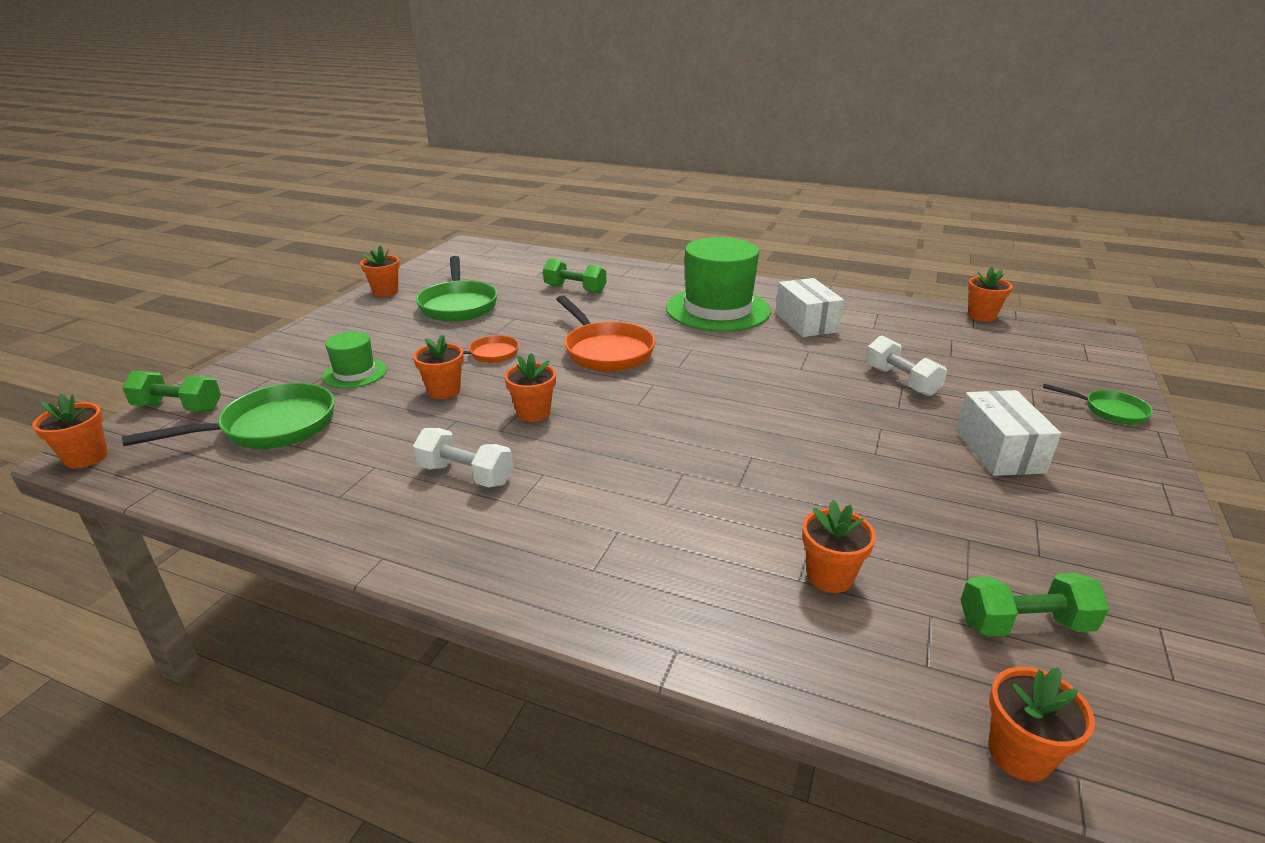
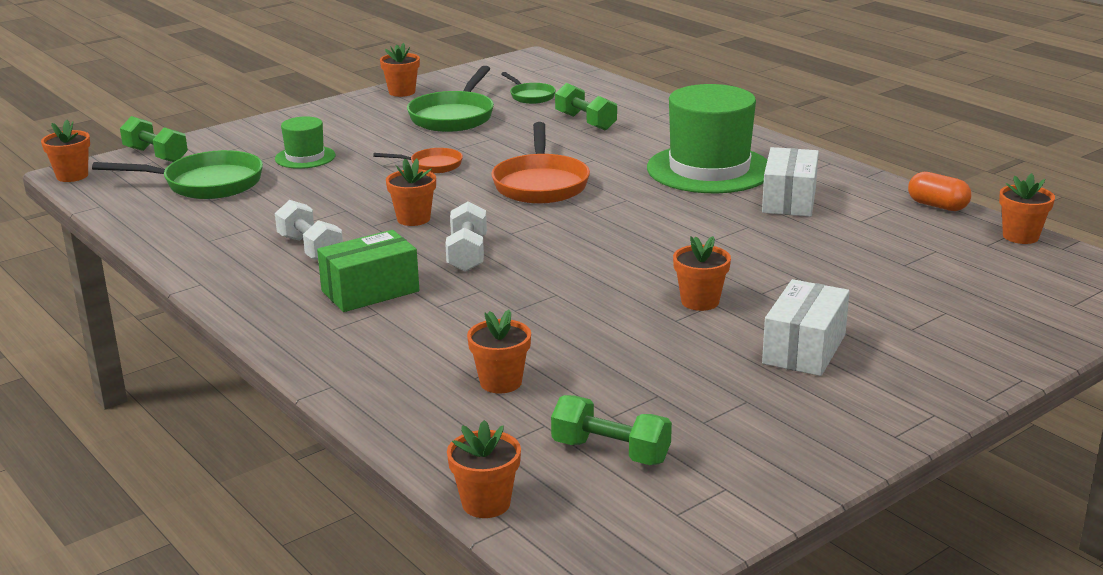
camera: 30 degrees right, 5 degrees down
orange flower pot [413,334,464,399] -> orange flower pot moved to [673,236,731,311]
white dumbbell [866,335,947,396] -> white dumbbell moved to [445,201,487,272]
green pan [1043,383,1153,425] -> green pan moved to [501,72,556,104]
none -> green box [317,230,419,312]
none -> orange capsule [908,172,971,211]

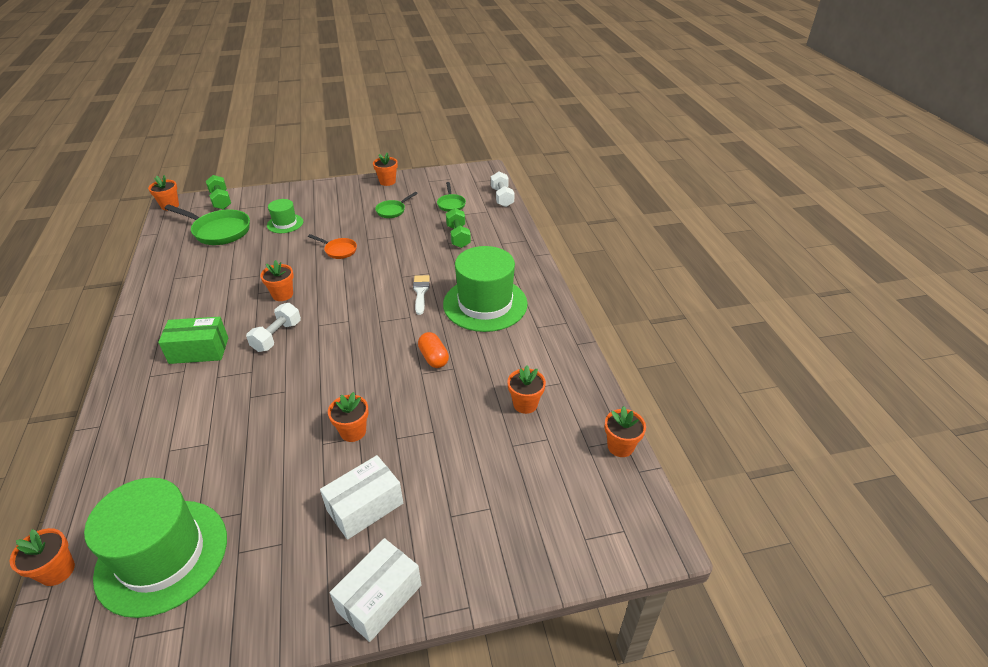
camera: 25 degrees right, 15 degrees up
white dumbbell [275,200,343,260] -> white dumbbell moved to [491,171,514,207]
green pan [407,66,494,132] -> green pan [375,192,418,218], size x0.55
orange flower pot [467,310,531,393] -> orange flower pot moved to [508,366,546,414]
orange pan [491,122,590,204] -> none
green dumbbell [551,395,672,465] -> green hat [84,478,227,618]
white box [762,147,819,217] -> white box moved to [330,538,422,642]
orange capsule [908,172,971,211] -> orange capsule moved to [418,332,449,368]
none -> white brush [413,275,430,315]

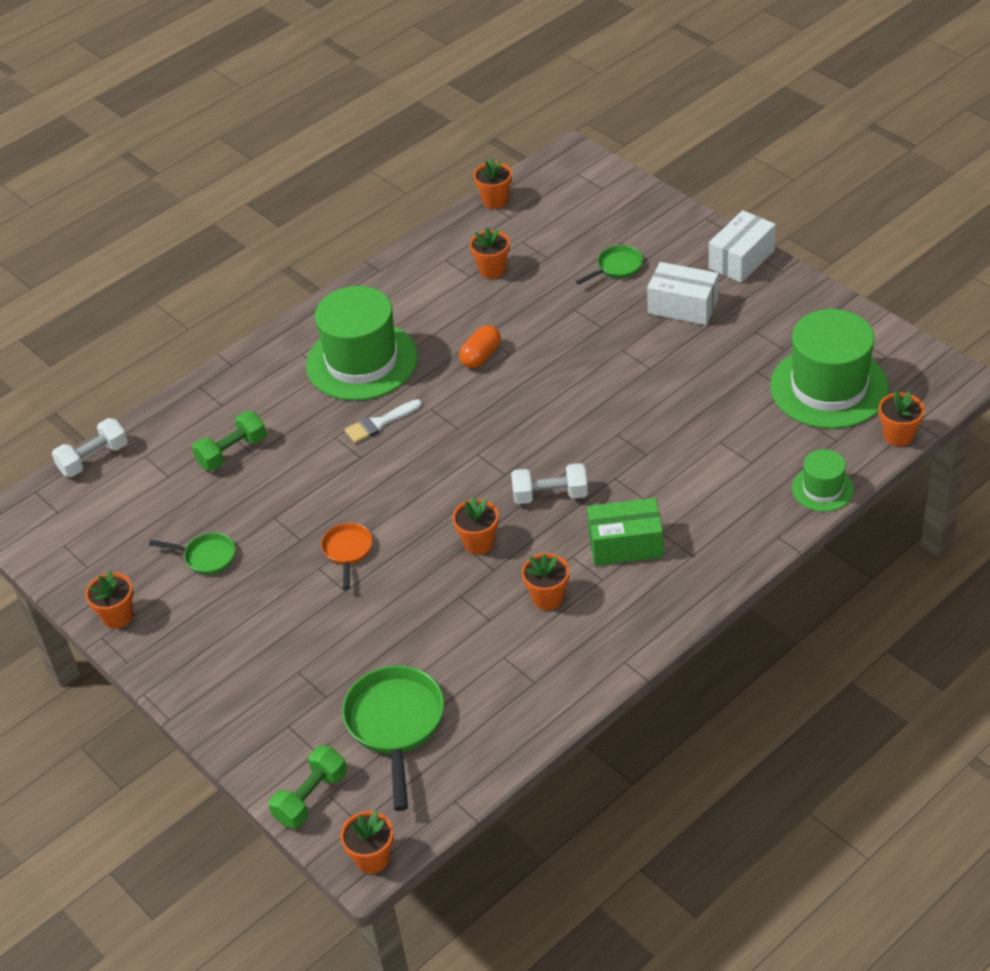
camera: 115 degrees left, 5 degrees up
green box [158,317,228,364] -> green box turned 60 degrees counterclockwise [587,498,663,566]
green hat [267,199,303,233] -> green hat moved to [792,449,854,512]
orange flower pot [328,392,369,442] -> orange flower pot moved to [522,553,569,610]
white box [330,538,422,642] -> white box turned 60 degrees counterclockwise [709,210,776,283]
green pan [437,182,466,212] -> green pan moved to [576,245,643,285]

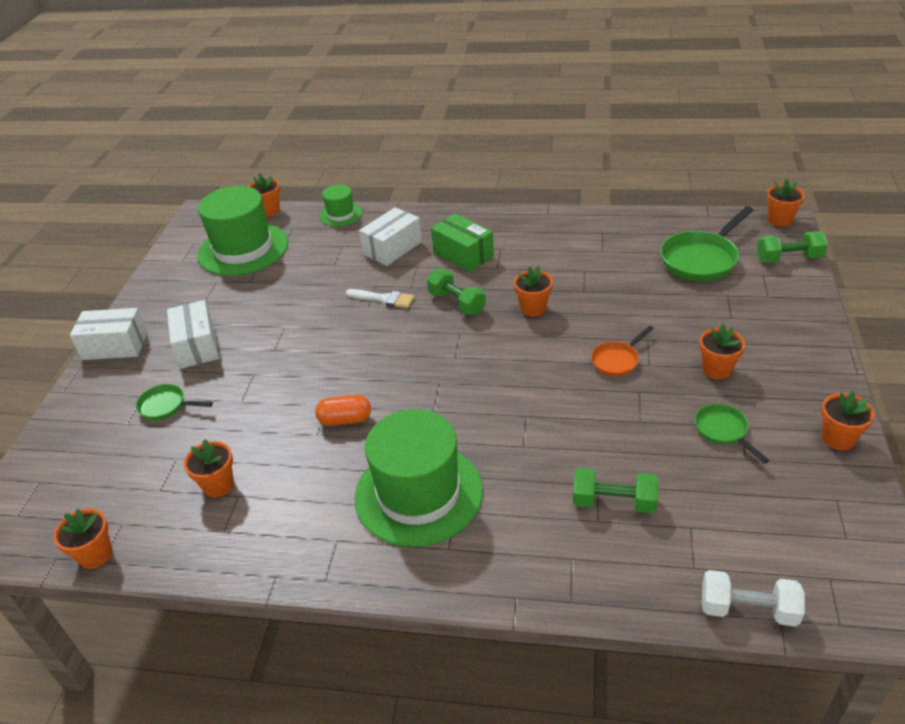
camera: 130 degrees left, 5 degrees down
white brush [345,399,422,443] -> white brush moved to [346,289,415,308]
white dumbbell [511,463,588,504] -> green dumbbell [427,269,486,315]
orange flower pot [522,553,569,610] -> orange flower pot moved to [699,324,745,380]
none -> white box [359,207,422,266]

